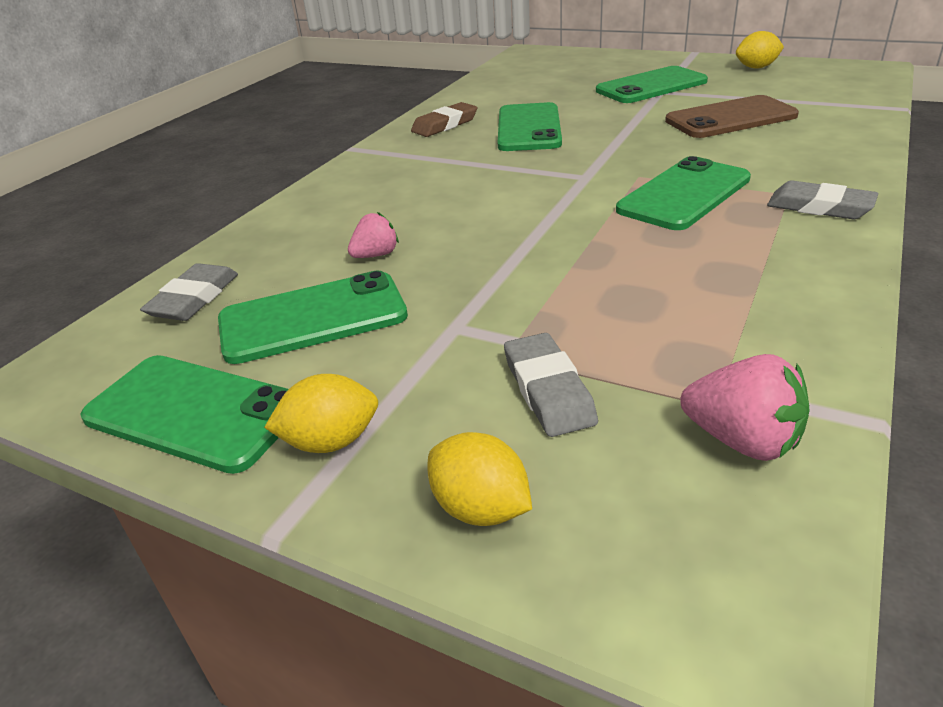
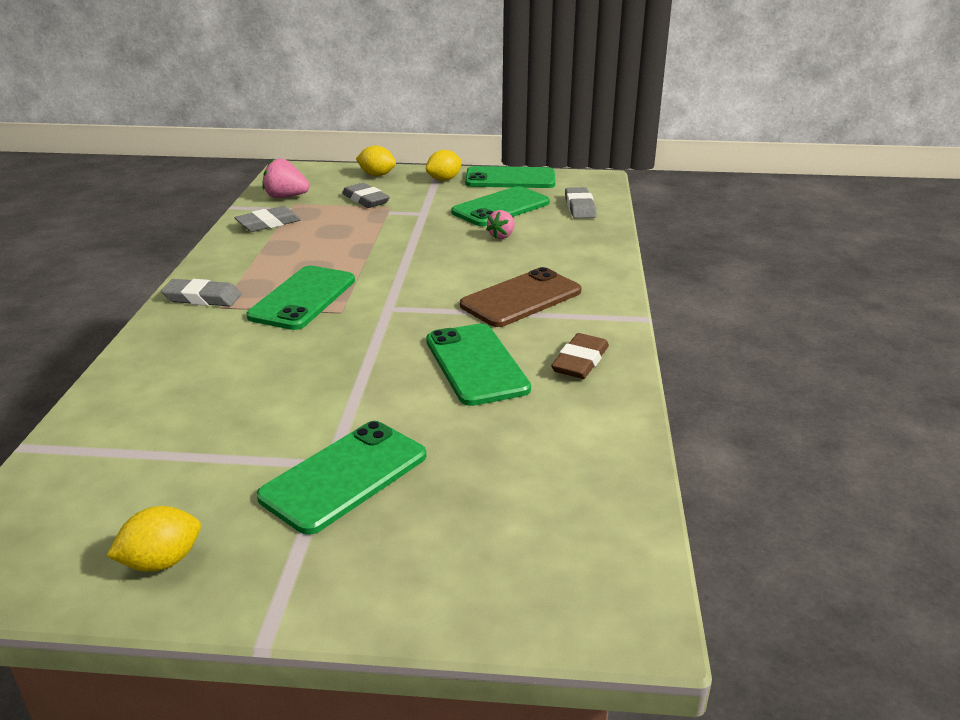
camera: 155 degrees right, 5 degrees down
brown phone [665,95,799,138] -> brown phone moved to [460,267,582,327]
none -> grey eraser [234,206,301,232]

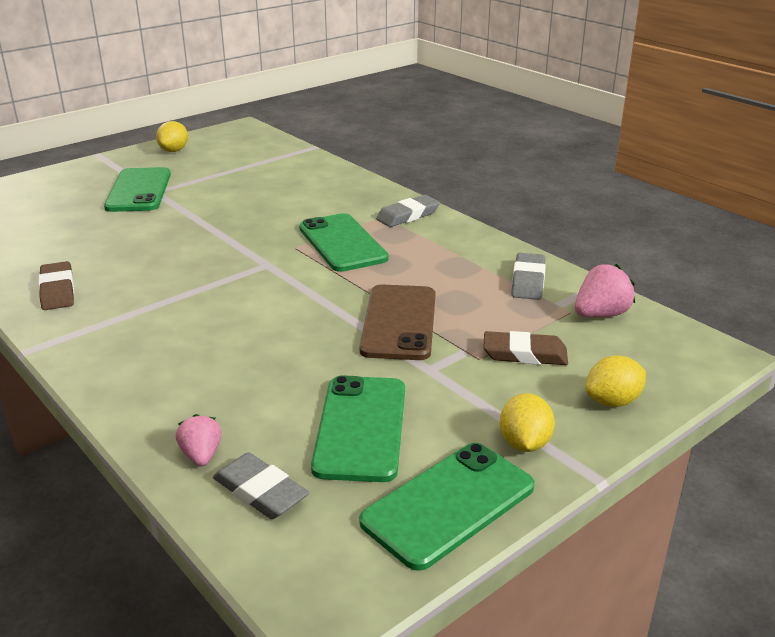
camera: 135 degrees right, 0 degrees up
grey eraser [342,183,390,208] -> brown eraser [483,331,568,365]
green phone [426,324,531,406] -> none
brown phone [460,267,582,327] -> brown phone moved to [359,284,436,360]
pink strawberry [486,210,515,239] -> pink strawberry moved to [176,414,222,466]

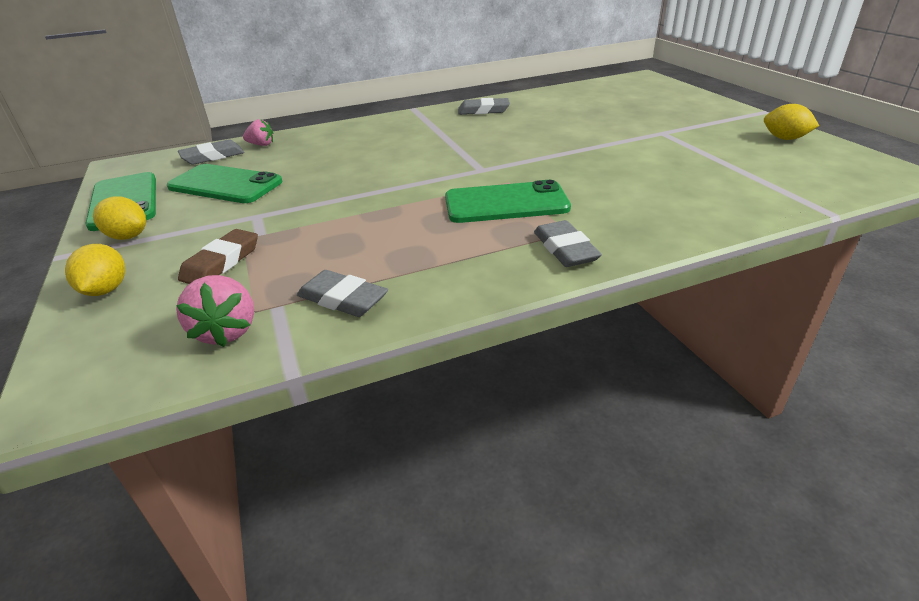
camera: 110 degrees right, 5 degrees up
brown eraser [38,261,74,310] -> grey eraser [458,98,510,115]
green phone [104,167,171,212] -> none
brown phone [359,284,436,360] -> none

